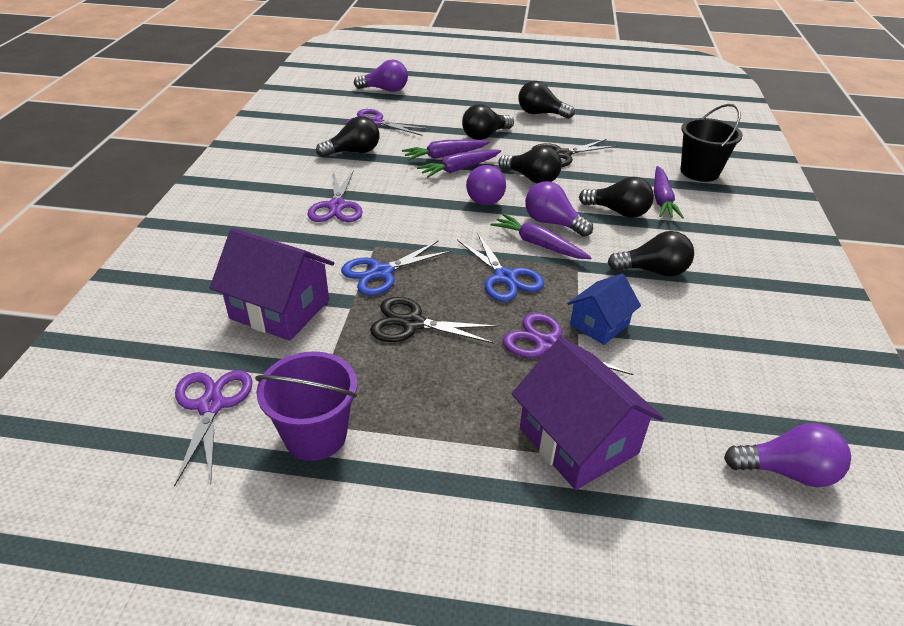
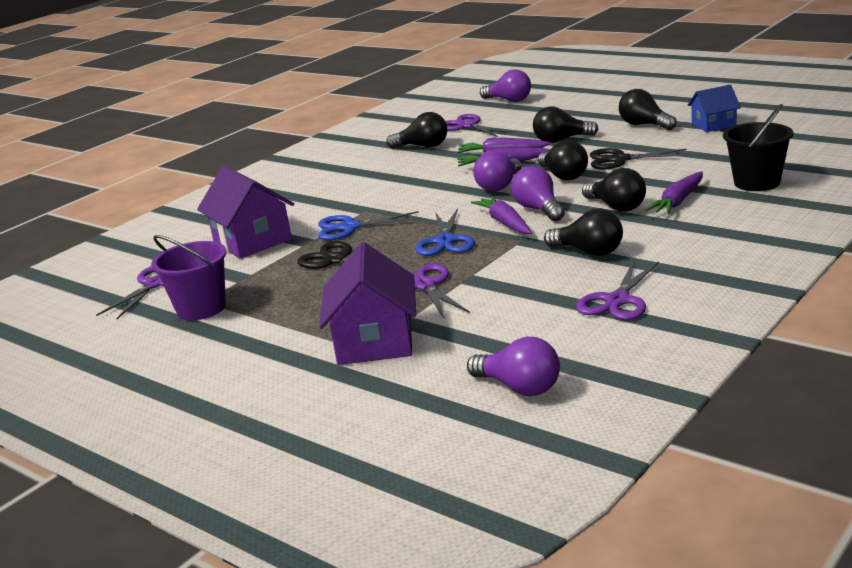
camera: 35 degrees right, 15 degrees down
purple scissors [307,170,363,222] -> purple scissors moved to [576,262,659,320]
blue house [567,273,641,345] -> blue house moved to [688,85,741,132]

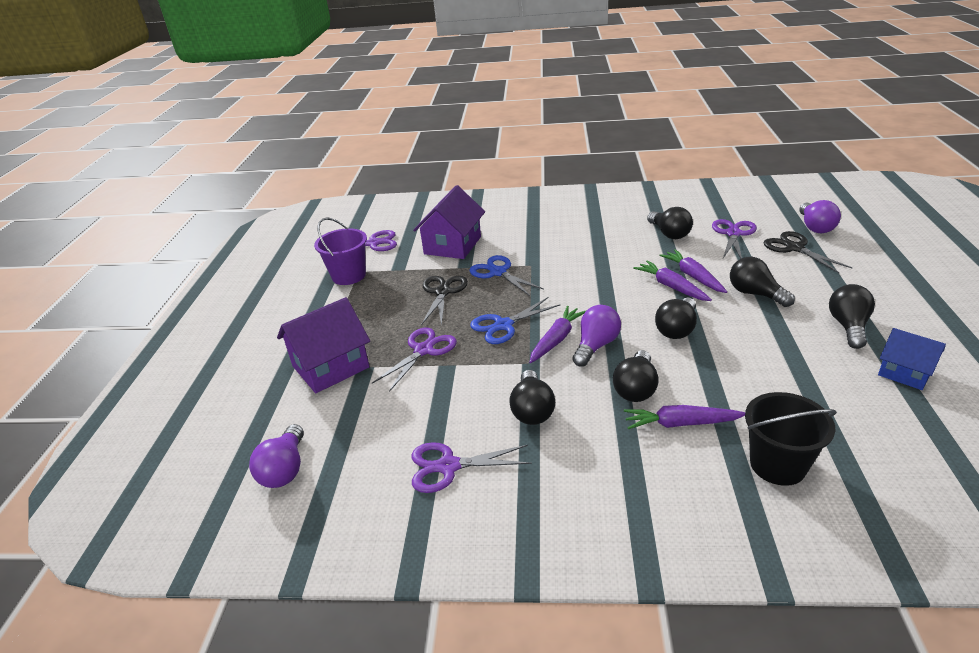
camera: 55 degrees right, 10 degrees up
purple light bulb [473,151,522,192] -> none
black scissors [590,148,689,169] -> black scissors moved to [763,231,852,273]

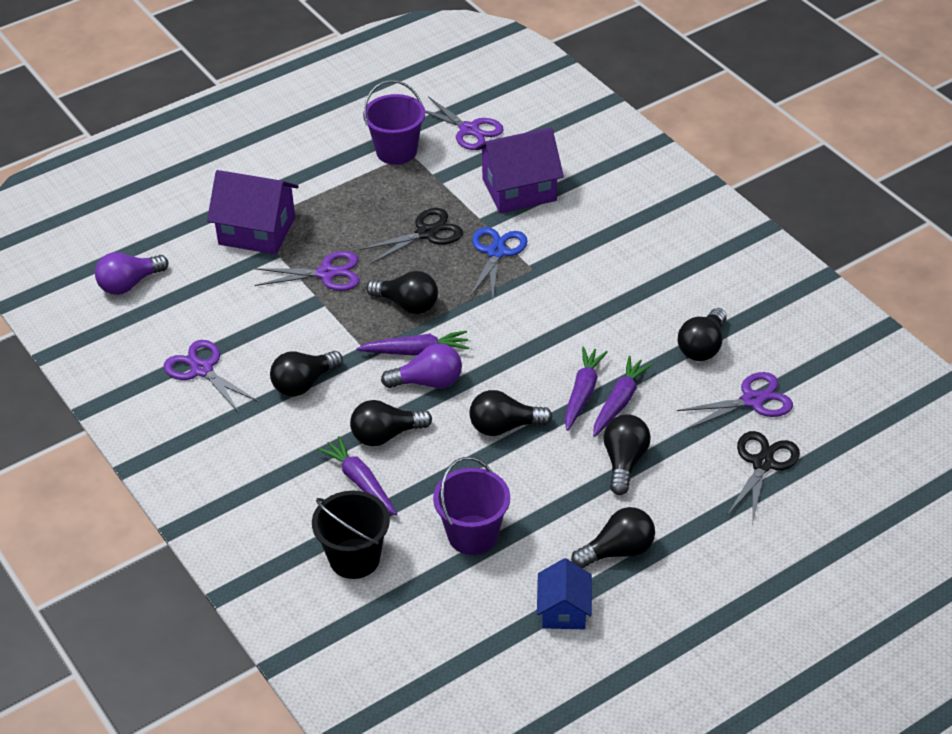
camera: 50 degrees right, 10 degrees up
blue scissors [470,297,561,344] -> black light bulb [366,271,438,314]
purple light bulb [799,200,841,233] -> none
none -> purple bucket [433,457,510,555]

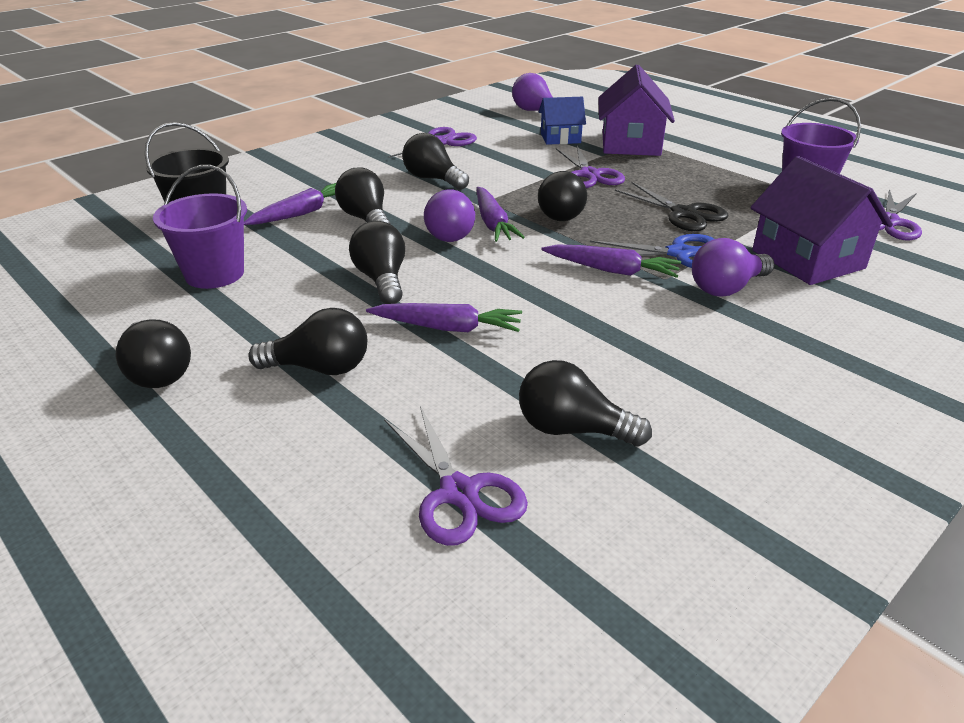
camera: 80 degrees right, 10 degrees down
blue house [537,558,592,629] -> blue house moved to [539,97,586,145]
purple carrot [593,356,653,437] -> purple carrot moved to [541,244,681,278]
black scissors [727,431,800,524] -> none
none -> purple light bulb [692,238,774,296]

